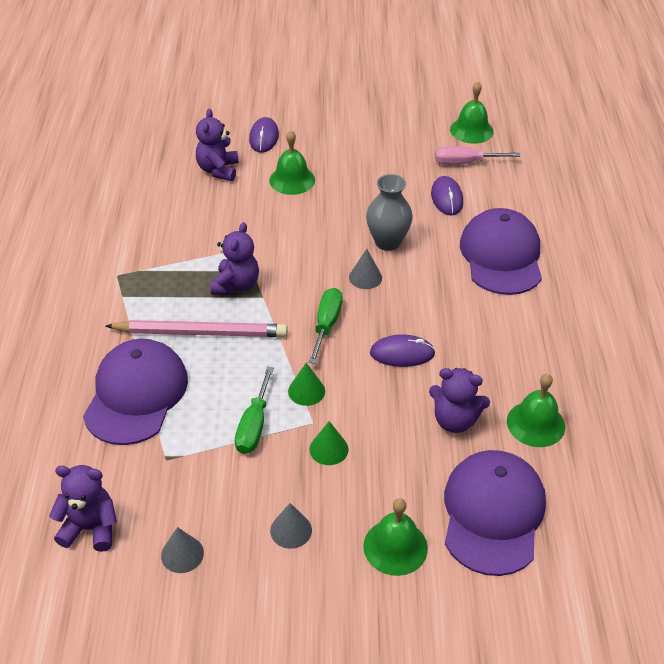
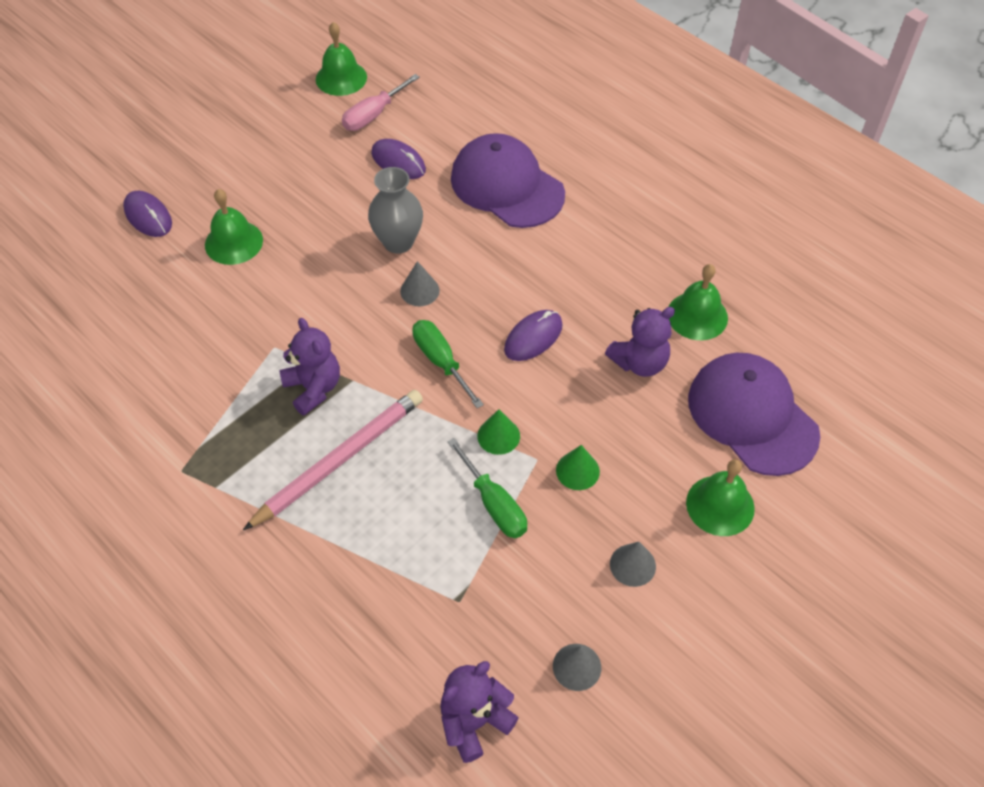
camera: 45 degrees left, 10 degrees up
purple cap [83,339,188,445] -> none
purple teddy bear [196,109,239,181] -> none

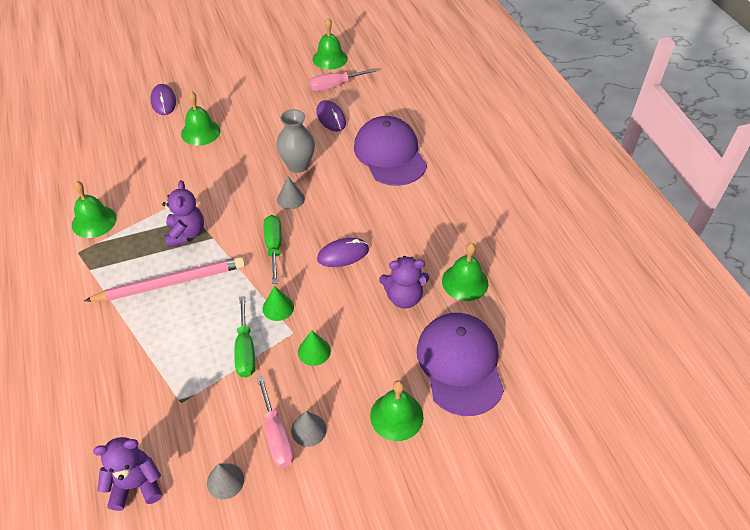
camera: 25 degrees right, 5 degrees down
none -> green bell [72,181,117,238]
none -> pink screwdriver [257,376,294,468]

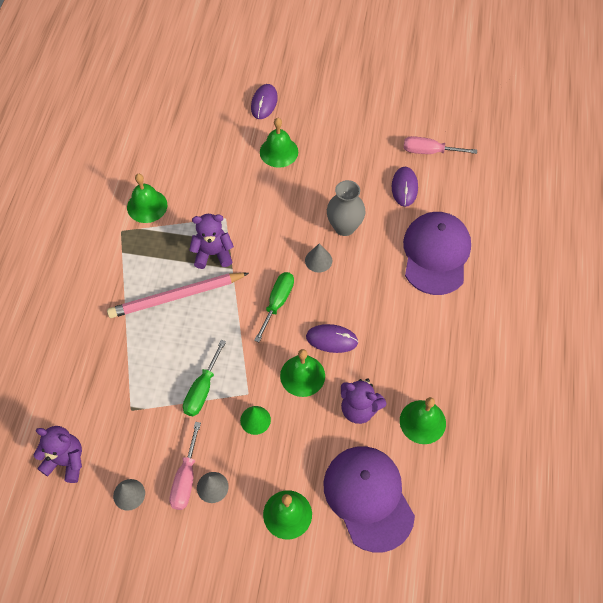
camera: 30 degrees right, 10 degrees up
pink pencil [84,257,245,302] -> pink pencil turned 150 degrees clockwise [107,273,249,318]
purple teddy bear [162,180,204,248] -> purple teddy bear turned 120 degrees counterclockwise [189,214,234,269]
green cone [263,286,294,321] -> none
green bell [313,18,348,70] -> green bell moved to [280,349,325,397]
purple cap [417,313,504,416] -> purple cap turned 45 degrees counterclockwise [324,446,415,553]

